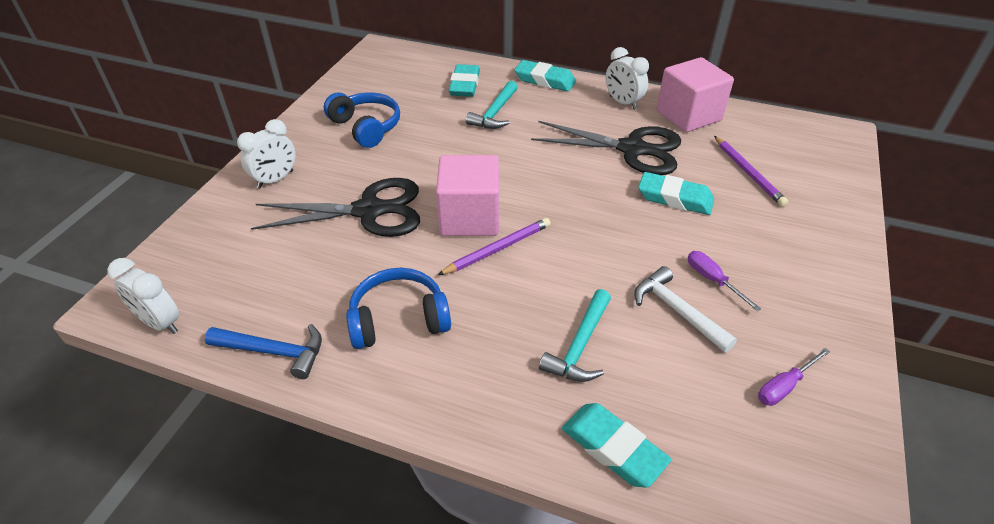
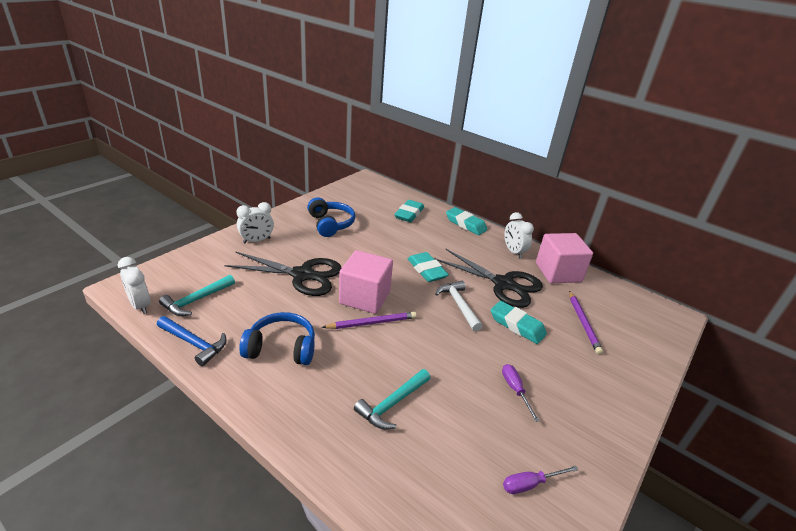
camera: 15 degrees right, 10 degrees down
turquoise hammer [466,81,518,129] -> turquoise hammer moved to [159,275,235,316]
turquoise eraser [562,403,671,488] -> turquoise eraser moved to [408,252,449,282]
white hammer [634,266,737,353] -> white hammer moved to [435,281,482,331]

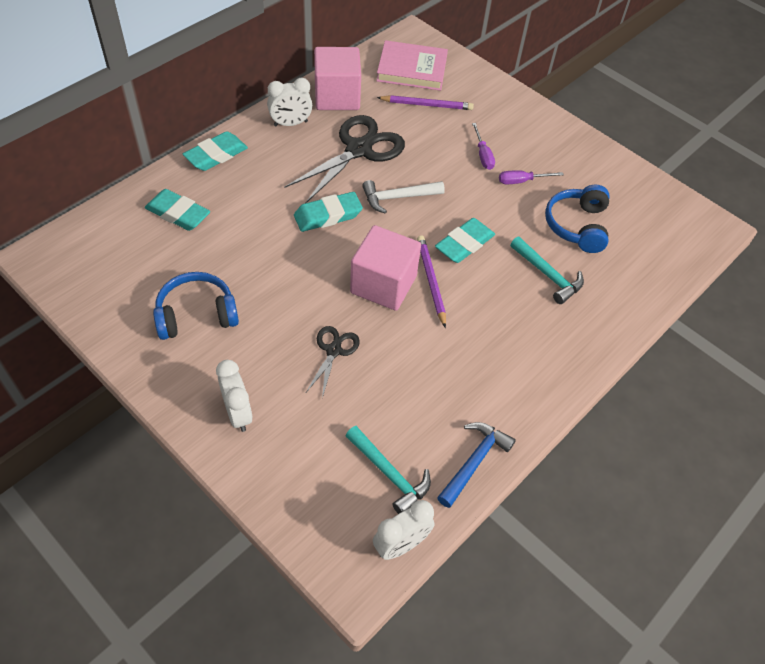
camera: 85 degrees left, 20 degrees up
black scissors [225,251,341,296] -> black scissors [305,326,360,398], size x0.51
blue headphones [239,312,315,365] -> blue headphones moved to [545,185,610,253]
turquoise eraser [491,301,547,344] -> turquoise eraser moved to [435,218,495,263]
purple screwdriver [503,466,578,494] -> purple screwdriver moved to [472,123,495,170]
none -> pink book [377,40,448,91]

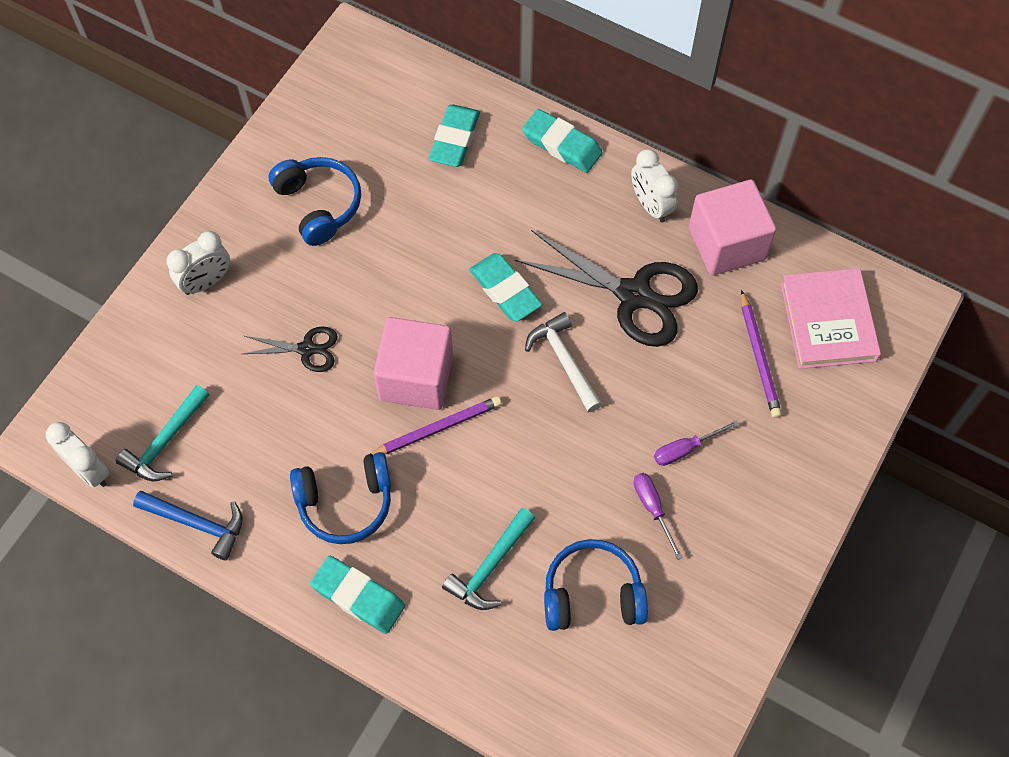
camera: 80 degrees right, 10 degrees up
turquoise eraser [435,218,495,263] -> turquoise eraser moved to [310,556,405,634]
none -> blue headphones [290,452,391,544]

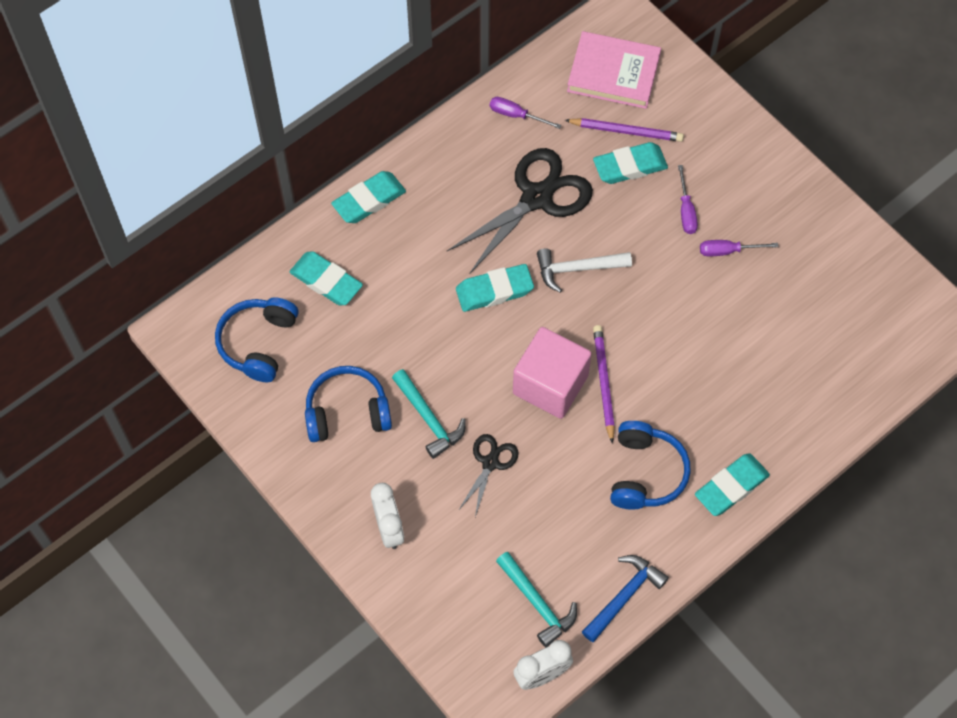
camera: 70 degrees left, 0 degrees up
turquoise hammer [442,508,535,610] -> turquoise hammer moved to [392,369,466,459]
blue headphones [544,539,648,631] -> blue headphones moved to [215,297,299,382]
white clock [631,149,678,223] -> none
pink cube [689,180,777,276] -> purple screwdriver [490,97,562,129]
none -> turquoise eraser [593,142,668,184]

